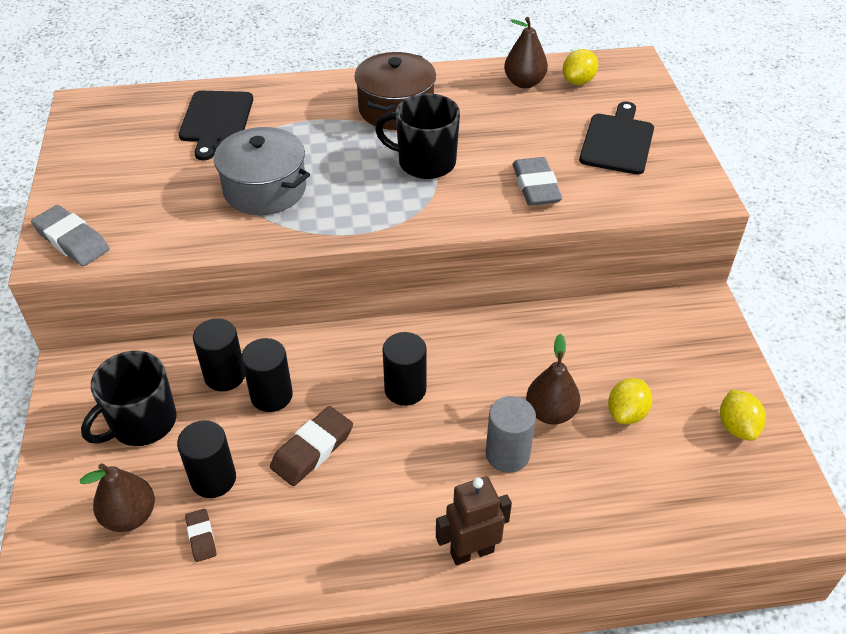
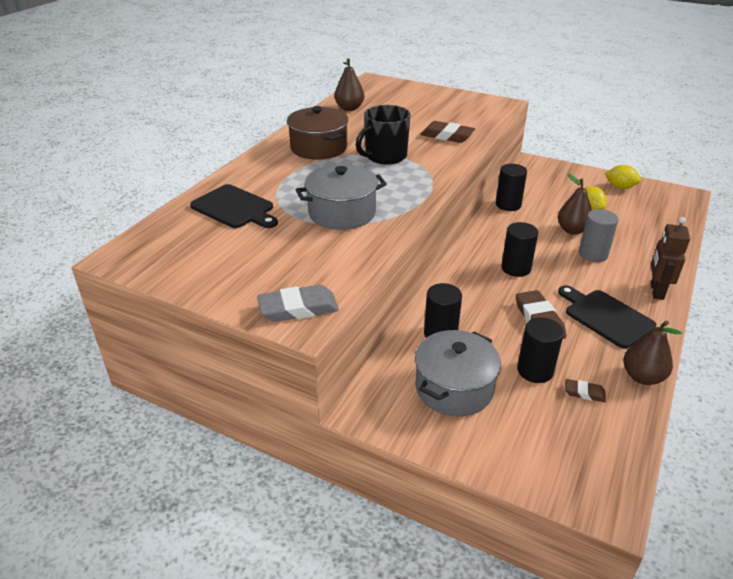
camera: 55 degrees left, 10 degrees down
brown pear [80,463,155,532] -> brown pear moved to [623,320,682,385]
black mug [81,351,177,446] -> grey pot [415,330,501,417]
black cylinder [241,338,293,412] -> black cylinder moved to [496,164,527,211]
grey eraser [512,157,562,206] -> brown eraser [420,121,475,143]
yellow lemon [563,49,598,85] -> none
black cutting board [579,101,654,174] -> black cutting board moved to [558,285,656,349]

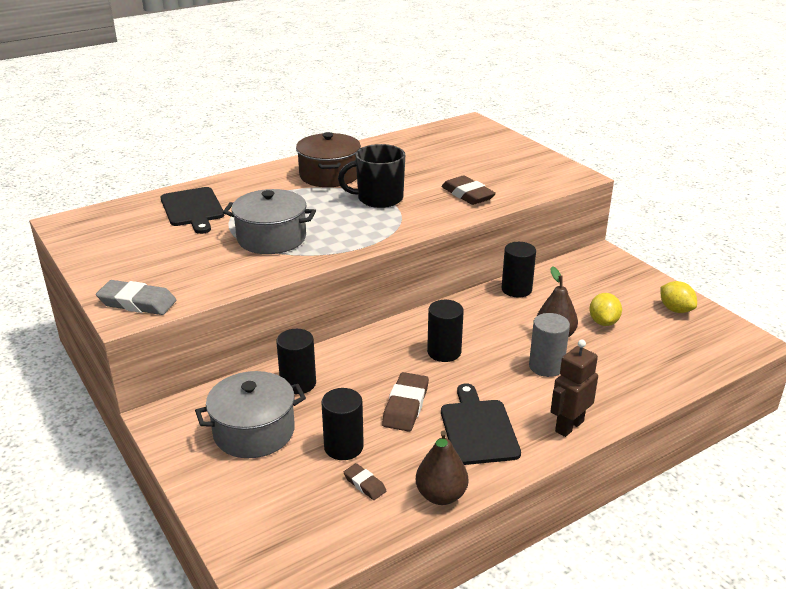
camera: 30 degrees right, 5 degrees down
brown pear [334,58,364,111] -> none

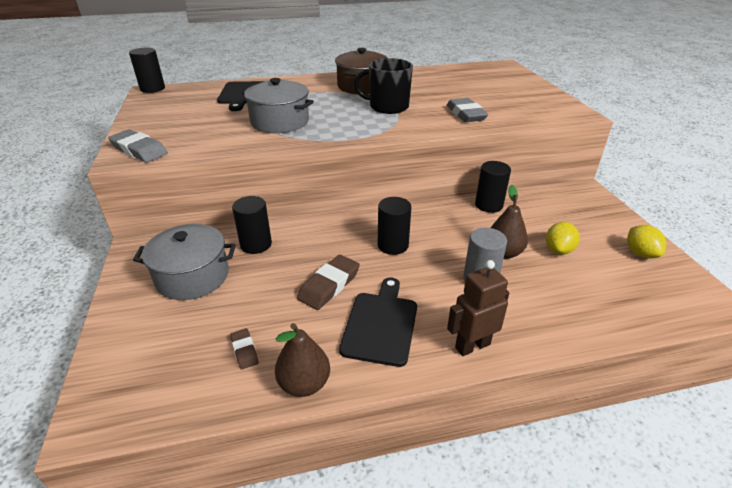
camera: 20 degrees right, 5 degrees up
black cylinder [321,388,364,460] -> black cylinder moved to [129,48,165,93]
brown eraser [441,175,496,205] -> grey eraser [447,98,488,122]

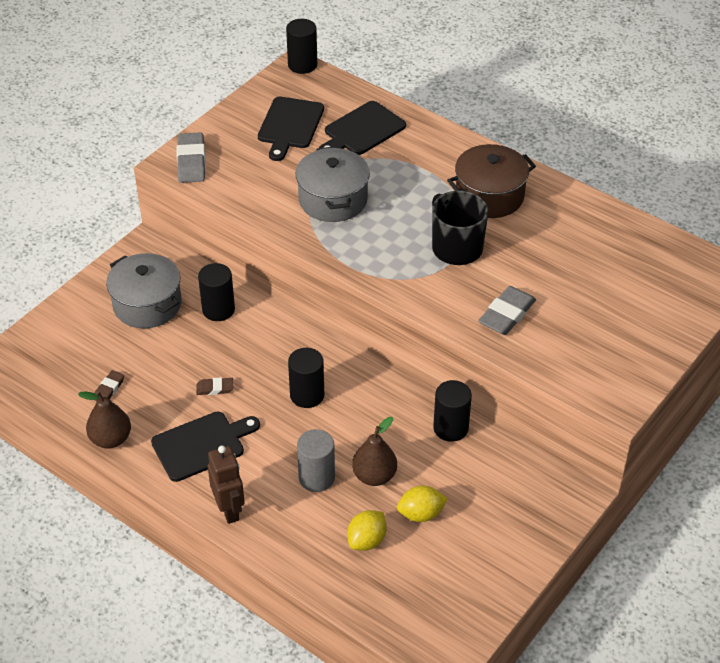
camera: 50 degrees right, 10 degrees up
brown eraser [297,255,360,310] -> brown eraser [196,377,233,395], size x0.55
brown robot [447,260,509,356] -> brown robot turned 45 degrees clockwise [208,446,245,524]
yellow lemon [627,225,667,259] -> yellow lemon moved to [347,510,386,551]
none -> black cutting board [258,96,324,161]

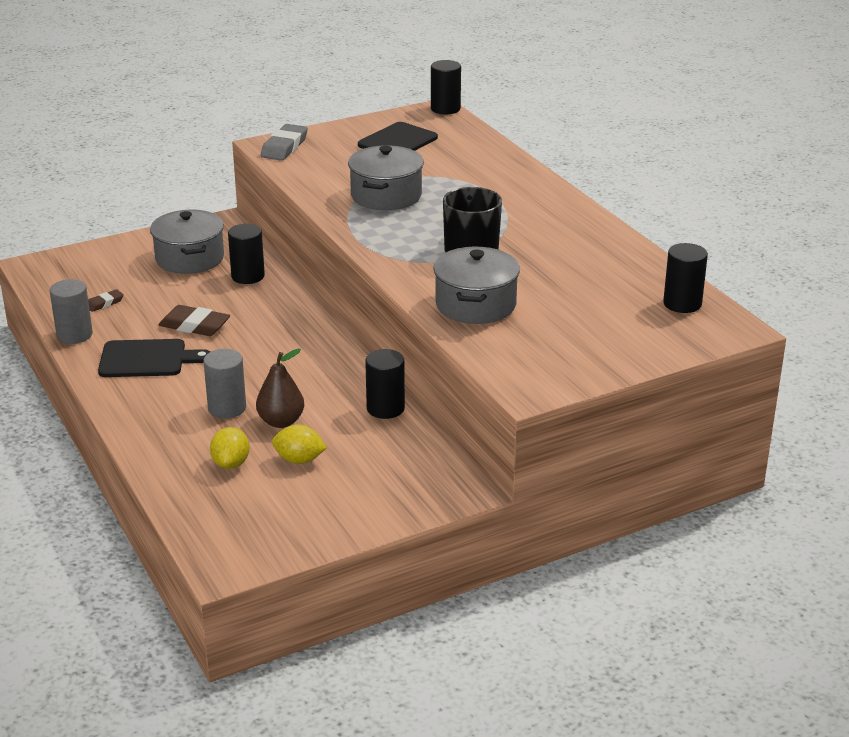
camera: 25 degrees right, 15 degrees down
brown pear [78,391,131,448] -> grey cylinder [50,279,93,344]
brown eraser [196,377,233,395] -> brown eraser [159,305,230,336], size x1.81
brown robot [208,446,245,524] -> none
black cylinder [288,348,324,408] -> black cylinder moved to [663,243,708,313]
black cutting board [319,101,406,155] -> none
yellow lemon [347,510,386,551] -> yellow lemon turned 60 degrees counterclockwise [210,427,250,469]
brown pot [447,144,536,218] -> none
grey eraser [478,286,536,335] -> grey pot [433,247,520,324]

